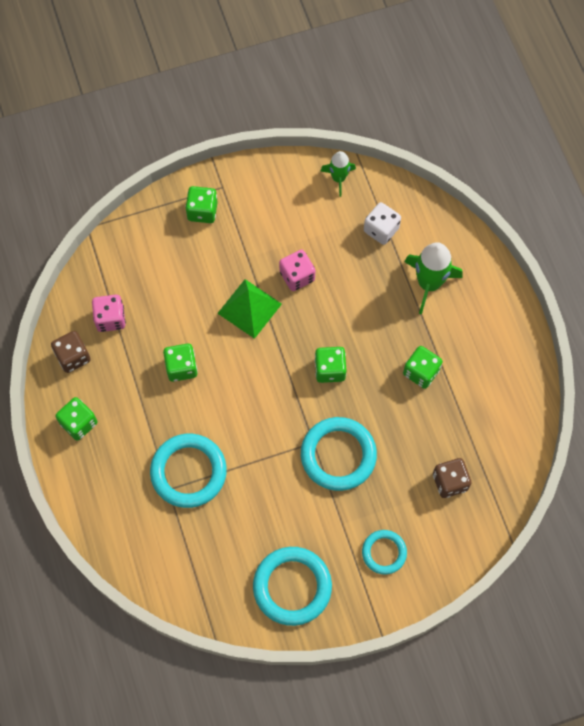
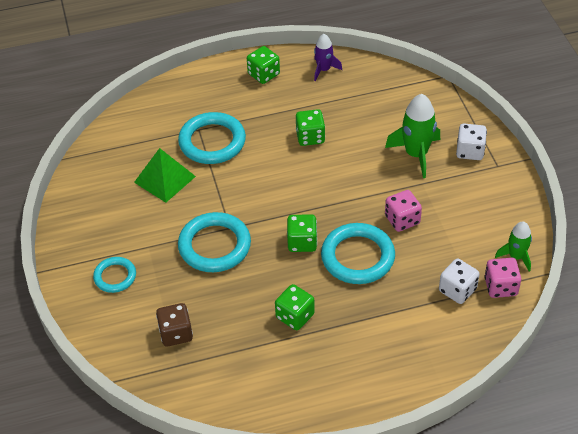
camera: 95 degrees right, 20 degrees down
brown dice [51,331,91,373] -> purple rocket [314,34,342,81]
pink dice [92,295,126,332] -> pink dice moved to [485,258,521,298]
green dice [185,186,217,223] -> white dice [456,124,487,160]
green pyramid [217,279,282,339] -> green pyramid moved to [134,148,196,203]
turquoise ring [253,547,332,626] -> turquoise ring moved to [321,223,395,284]
green rocket [404,242,463,314] -> green rocket moved to [385,94,440,178]

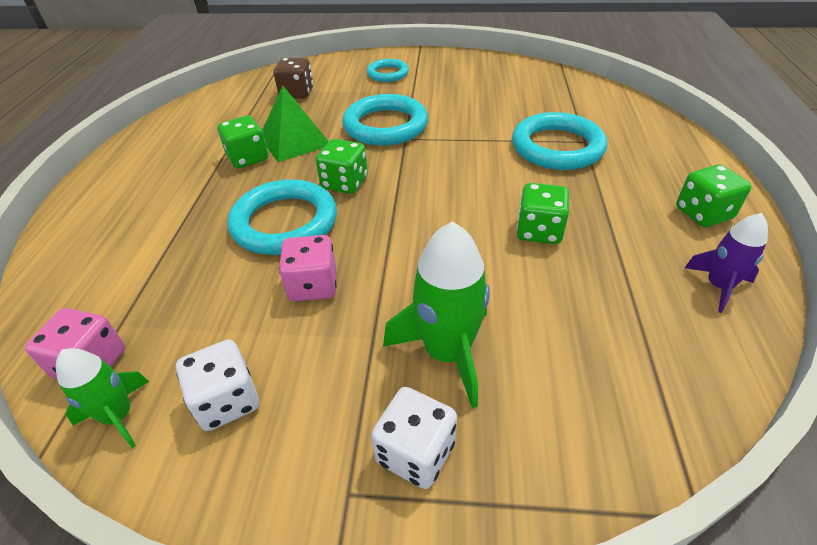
camera: 110 degrees right, 5 degrees down
green pyramid [134,148,196,203] -> green pyramid moved to [262,86,329,162]
white dice [439,258,480,304] -> white dice moved to [176,339,259,431]

